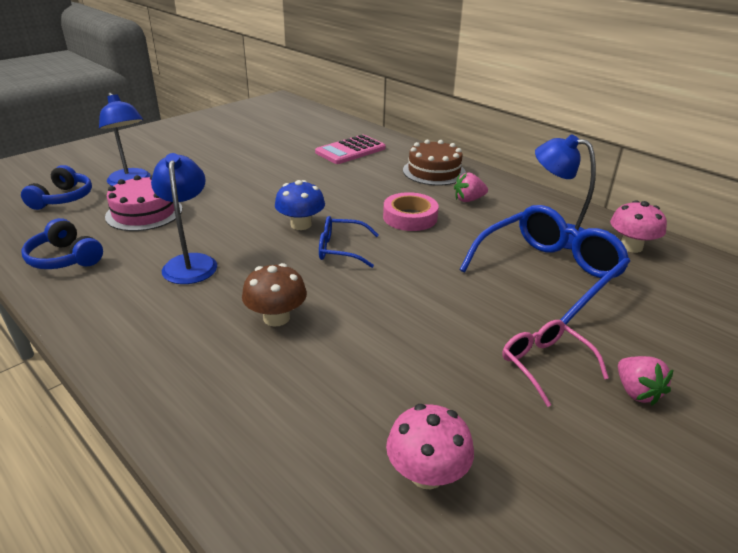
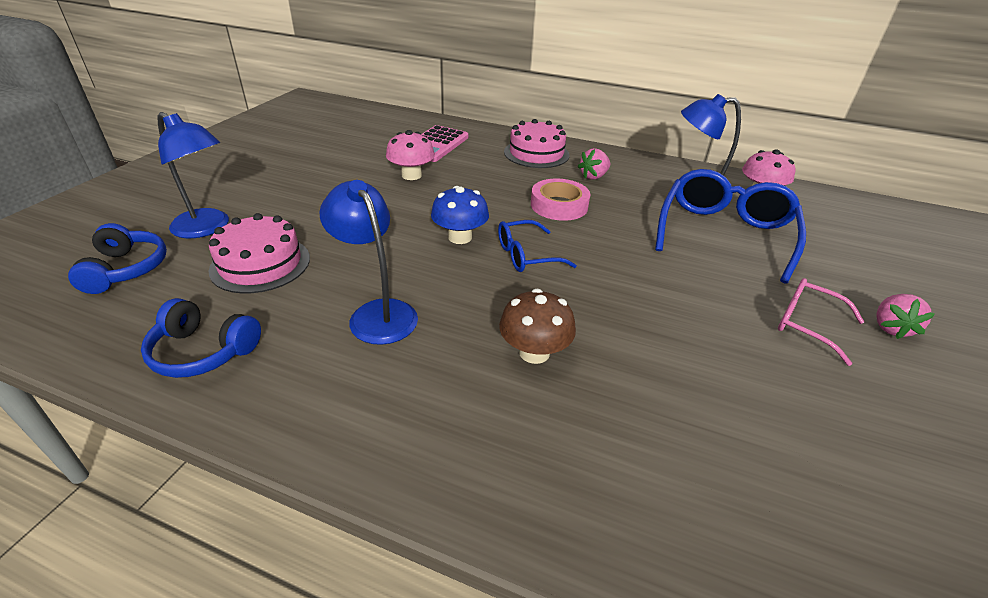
camera: 25 degrees left, 5 degrees up
pink mushroom [386,404,474,489] -> pink mushroom moved to [386,130,435,180]
brown cake [403,140,466,186] -> pink cake [504,119,569,168]
pink strawberry [618,356,673,405] -> pink strawberry turned 60 degrees clockwise [876,294,935,339]

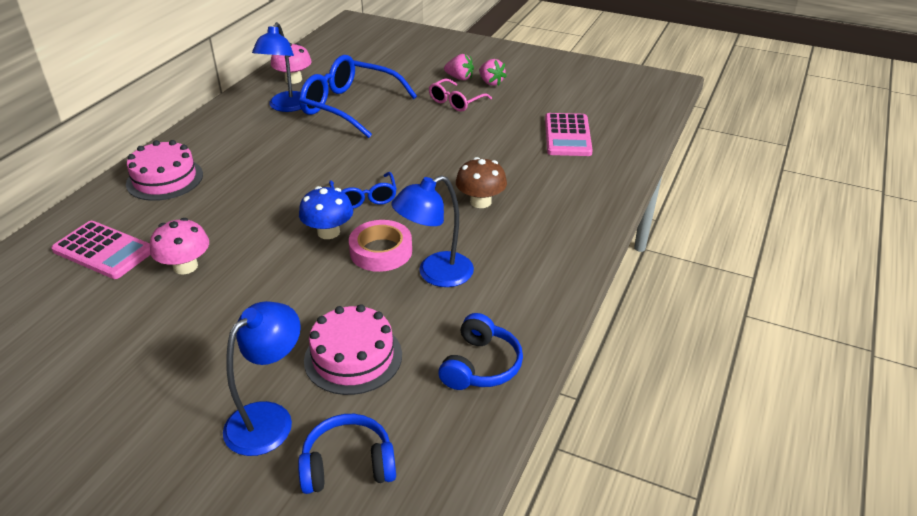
camera: 85 degrees left, 0 degrees up
pink tape [531,178,590,221] -> pink tape moved to [349,220,412,272]
pink strawberry [578,148,610,180] -> pink strawberry moved to [479,59,507,86]
none -> pink calculator [545,113,593,156]

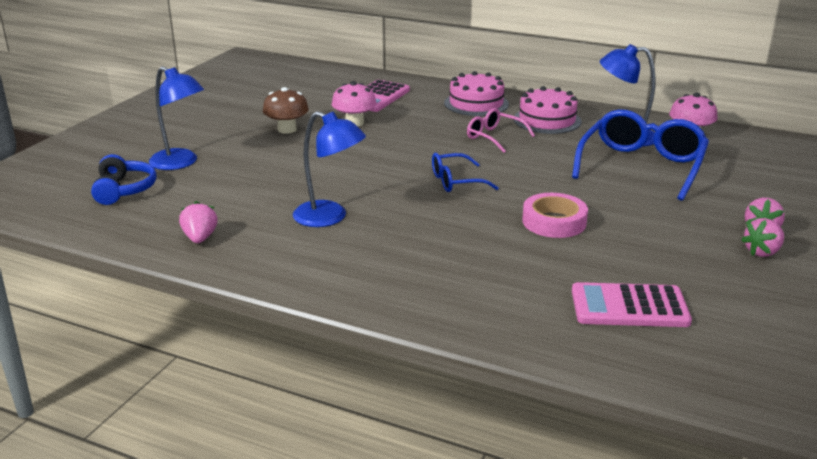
camera: 90 degrees right, 10 degrees down
blue mushroom [299,186,353,239] -> none
pink cake [304,304,402,395] -> pink cake moved to [513,86,581,134]
pink tape [349,220,412,272] -> pink tape moved to [522,193,588,238]
blue lamp [391,175,474,287] -> blue lamp turned 150 degrees clockwise [293,111,366,227]
pink glasses [429,78,492,112] -> pink glasses moved to [467,108,535,153]
blue headphones [439,313,523,390] -> pink strawberry [179,201,218,243]
brown mushroom [456,157,507,208] -> brown mushroom moved to [263,87,309,134]

